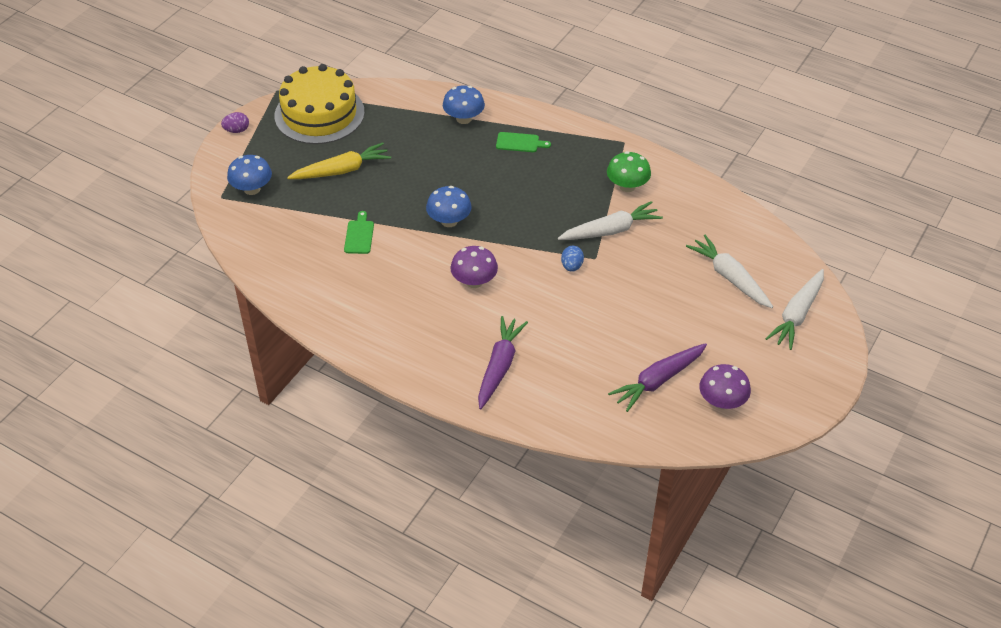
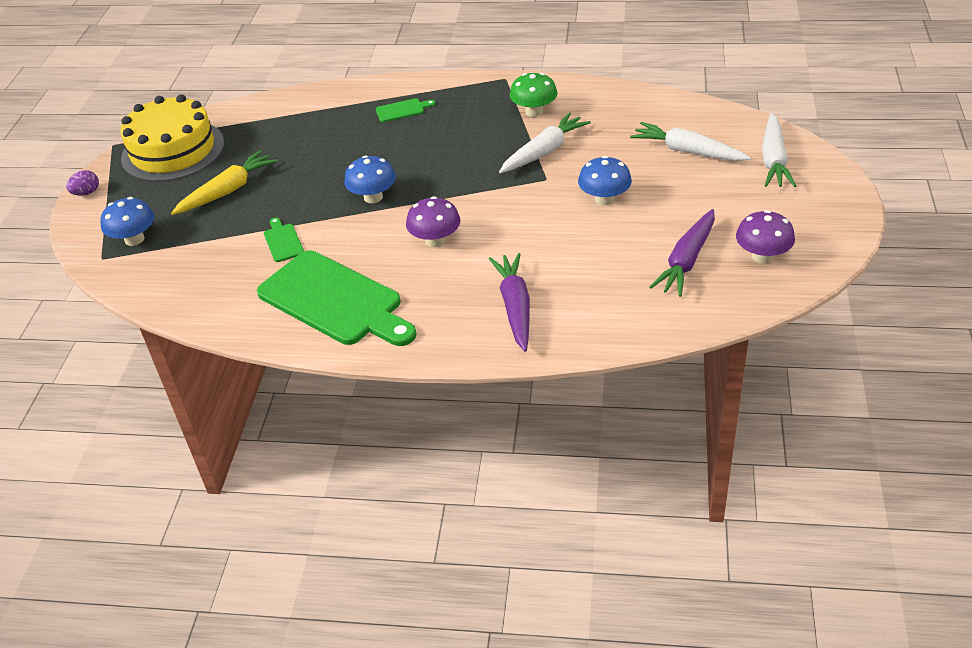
camera: 20 degrees left, 5 degrees down
blue mushroom [443,85,485,124] -> blue mushroom moved to [578,156,632,206]
blue egg [561,246,584,272] -> none
none -> green cutting board [257,250,416,346]

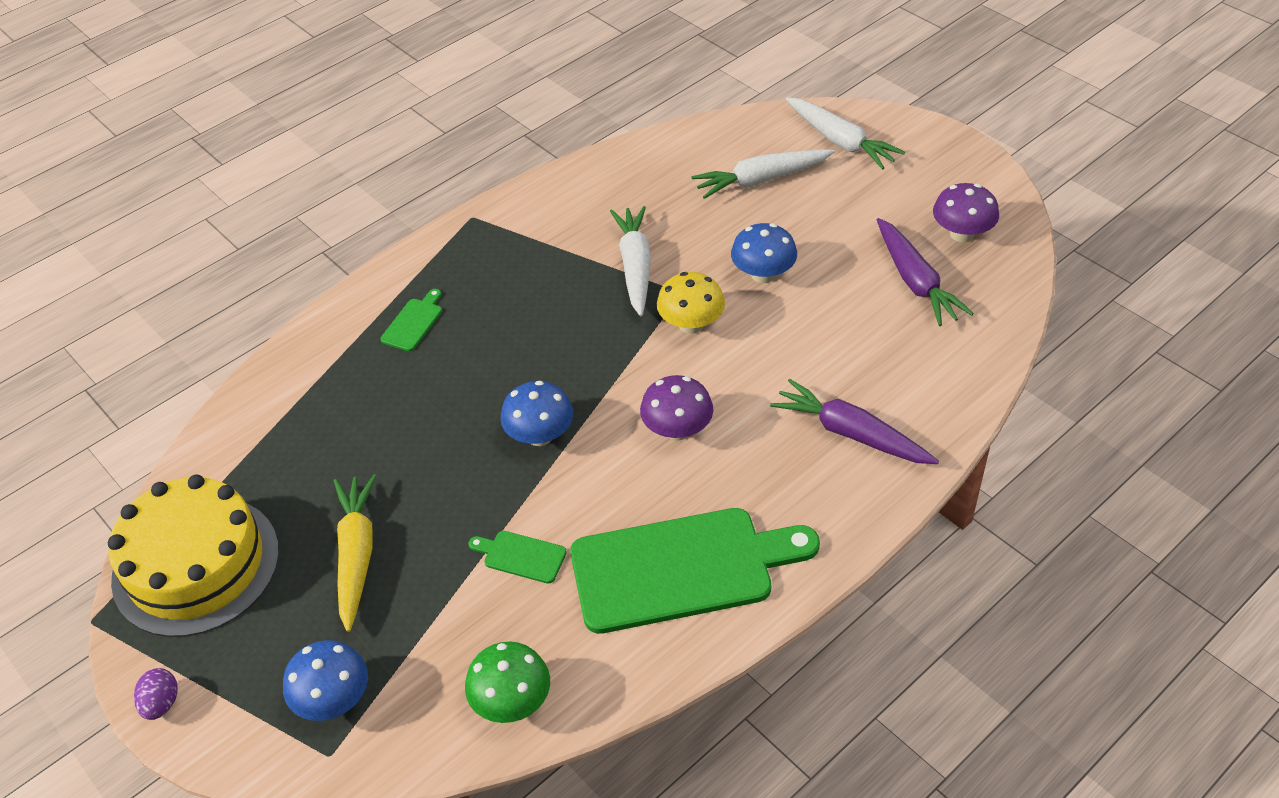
camera: 50 degrees left, 5 degrees up
green mushroom [510,73,558,117] -> green mushroom moved to [465,642,550,723]
none -> yellow mushroom [657,272,725,334]

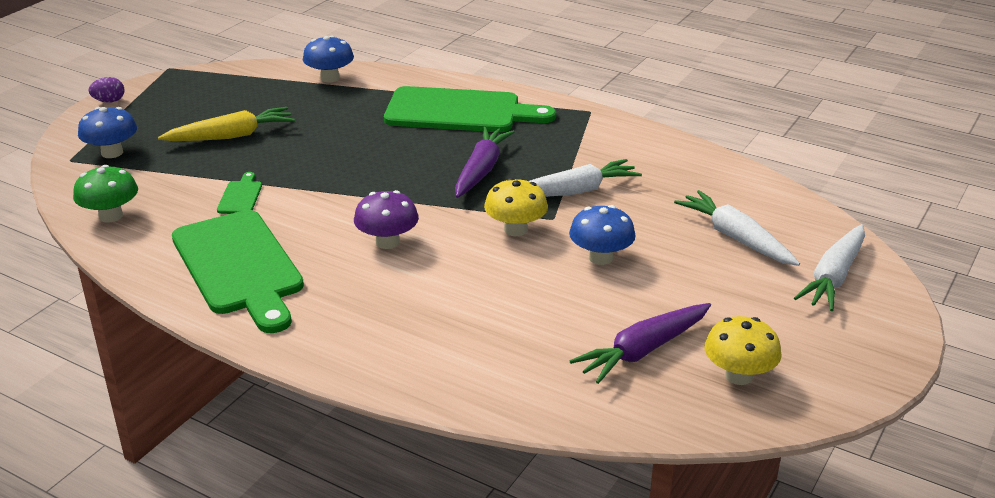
camera: 70 degrees right, 15 degrees down
yellow cake [108,474,279,637] -> none
green cutting board [380,289,442,351] -> green cutting board [384,86,556,132], size x2.47
blue mushroom [500,381,573,446] -> blue mushroom moved to [303,35,354,83]
purple carrot [770,379,939,464] -> purple carrot moved to [455,127,514,198]
purple mushroom [933,183,999,242] -> yellow mushroom [704,316,782,385]

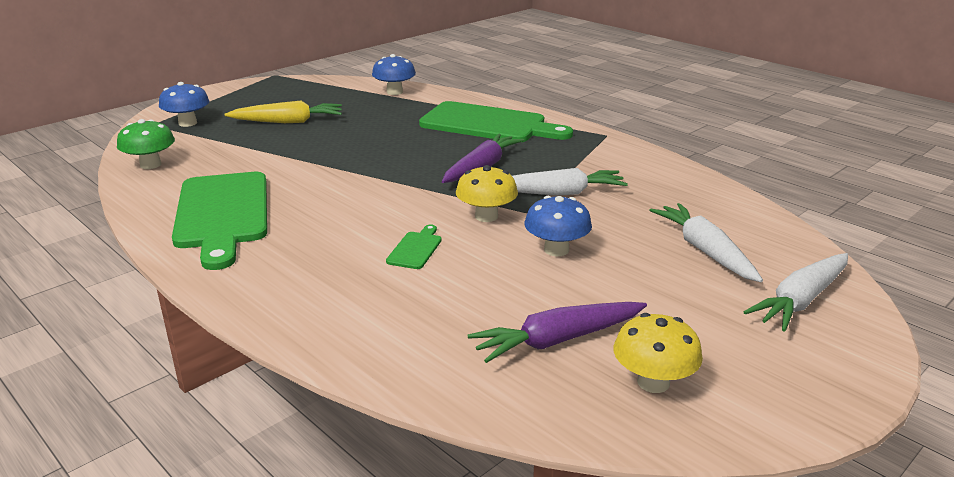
camera: 15 degrees right, 5 degrees down
purple egg [88,77,124,103] -> none
green cutting board [217,172,262,214] -> green cutting board moved to [386,225,442,269]
purple mushroom [354,190,419,249] -> none

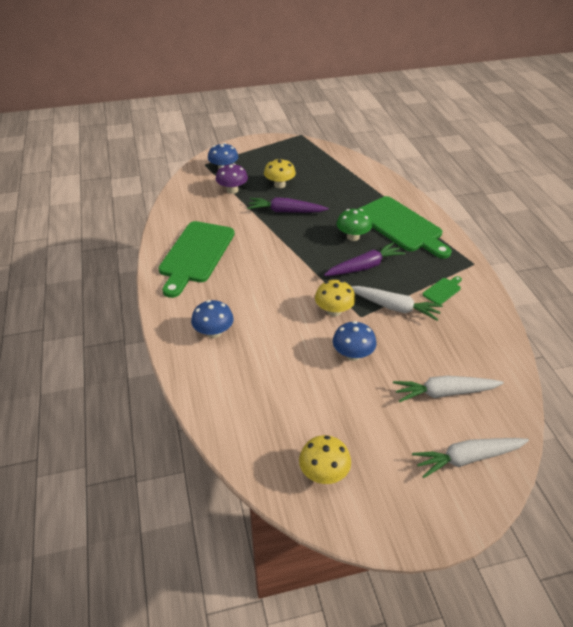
camera: 30 degrees right, 15 degrees up
green mushroom [117,119,175,169] -> green mushroom moved to [337,209,372,241]
yellow carrot [224,101,342,123] -> yellow mushroom [264,159,296,188]
blue mushroom [372,54,416,95] -> blue mushroom moved to [191,300,234,338]
green cutting board [386,225,442,269] -> green cutting board moved to [422,276,462,305]
purple carrot [467,302,647,363] -> purple carrot moved to [247,197,329,213]
white carrot [649,203,763,282] -> white carrot turned 105 degrees counterclockwise [393,376,504,402]
none -> purple mushroom [216,163,248,194]

